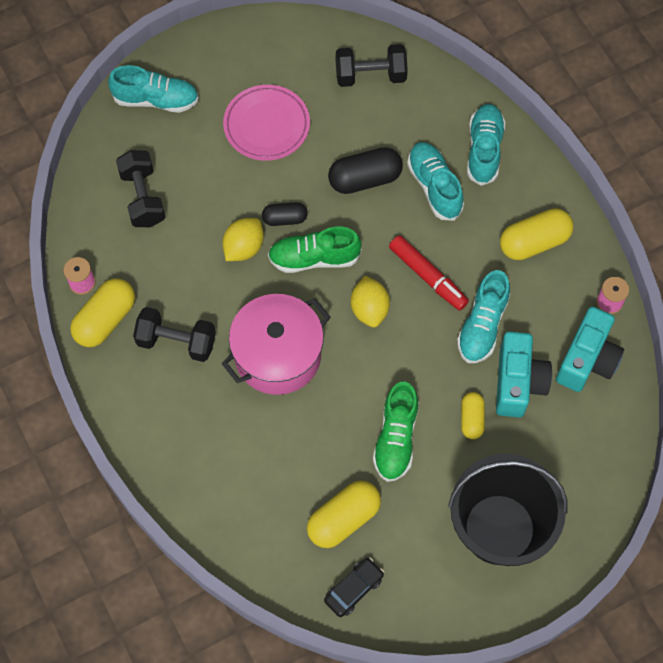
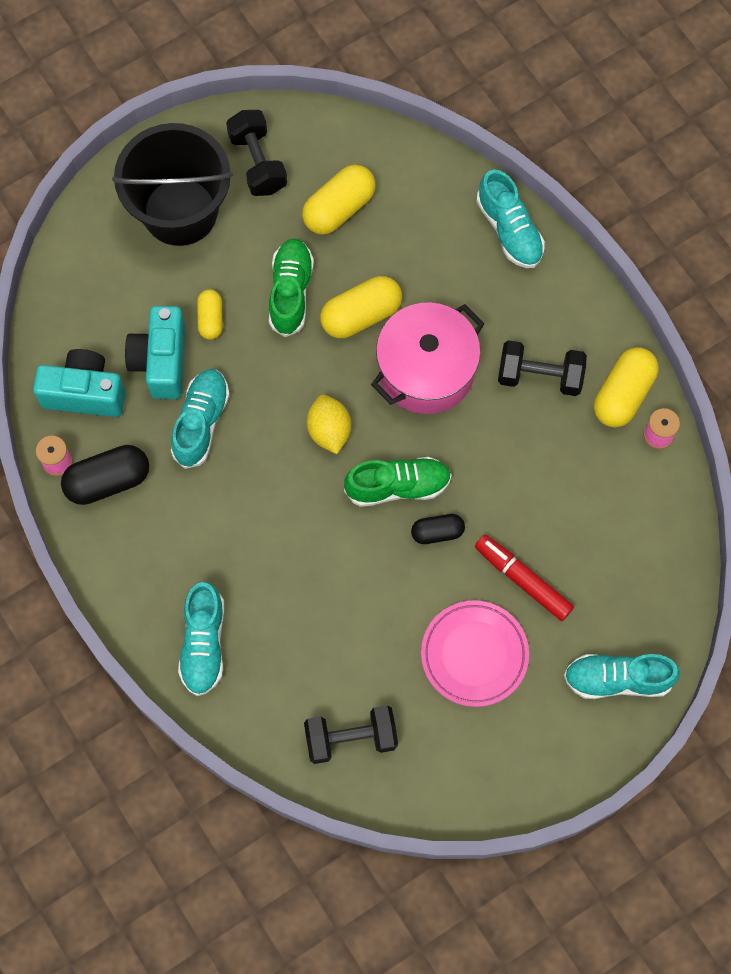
camera: 175 degrees right, 5 degrees up
black dumbbell [116,150,166,227] -> black dumbbell moved to [226,110,287,196]
yellow lemon [222,218,264,261] -> none
black car [324,557,384,617] -> none
black capsule [328,147,403,194] -> black capsule moved to [61,445,149,505]
red marker [389,235,469,311] -> red marker moved to [475,535,574,621]
turquoise shoe [407,142,464,221] -> turquoise shoe moved to [477,170,545,268]
yellow capsule [500,208,573,260] -> yellow capsule moved to [320,276,402,338]
turquoise camera [556,307,624,392] -> turquoise camera turned 75 degrees clockwise [33,349,126,417]

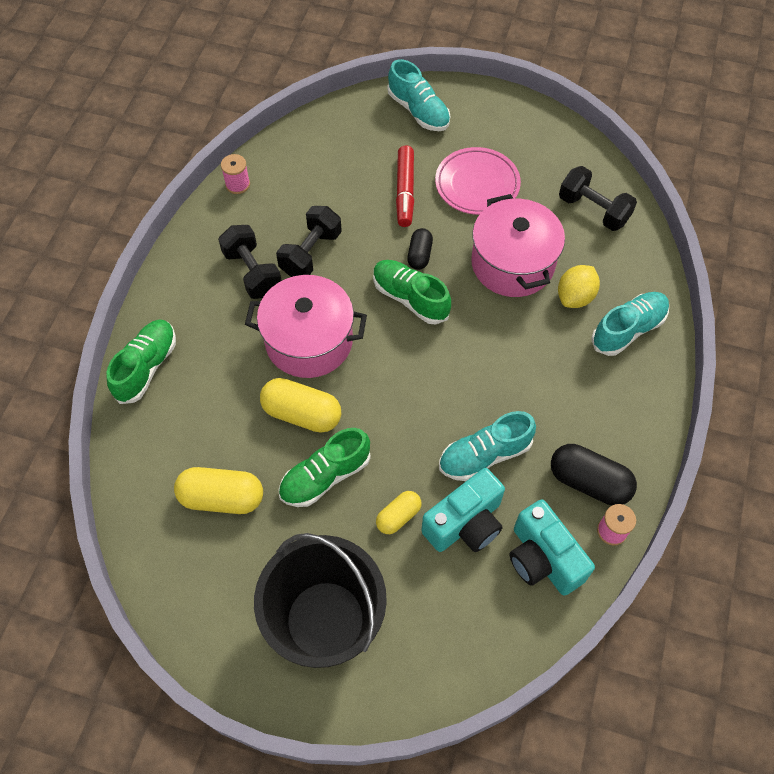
camera: 130 degrees left, 10 degrees down
black dumbbell [226,110,287,196] -> black dumbbell moved to [276,206,342,277]
yellow lemon [307,395,351,454] -> yellow lemon moved to [558,265,600,308]
black capsule [411,514,465,544] -> black capsule turned 60 degrees clockwise [407,228,433,270]
turquoise shoe [477,170,545,268] -> green shoe [106,320,176,404]
yellow capsule [594,347,658,428] -> none
none -> pink pot [471,194,565,297]

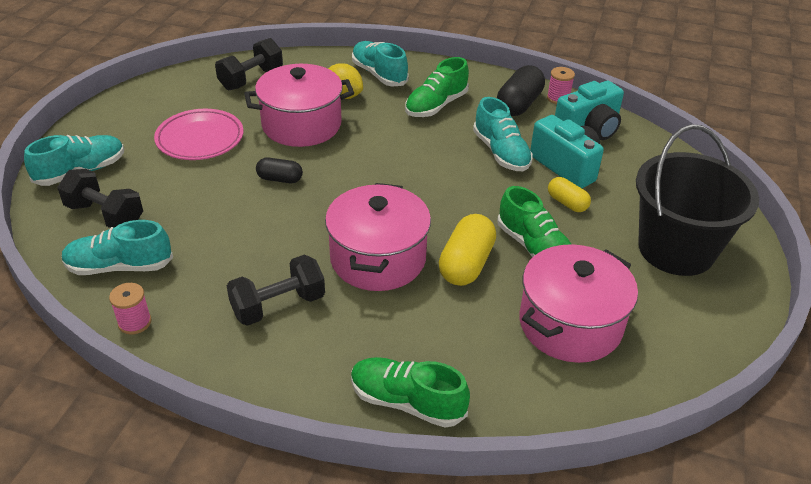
camera: 90 degrees left, 20 degrees down
yellow capsule [174,467,263,514] -> pink pot [520,244,638,363]
black dumbbell [276,206,342,277] -> black dumbbell moved to [57,169,143,228]
green shoe [373,260,451,325] -> green shoe moved to [405,57,469,117]
red marker [396,146,414,227] -> none
none -> turquoise shoe [61,220,173,275]

